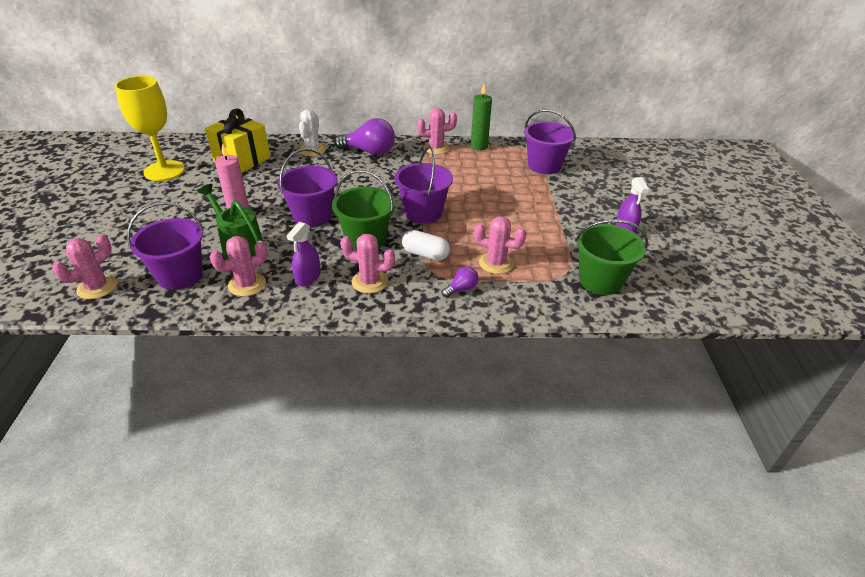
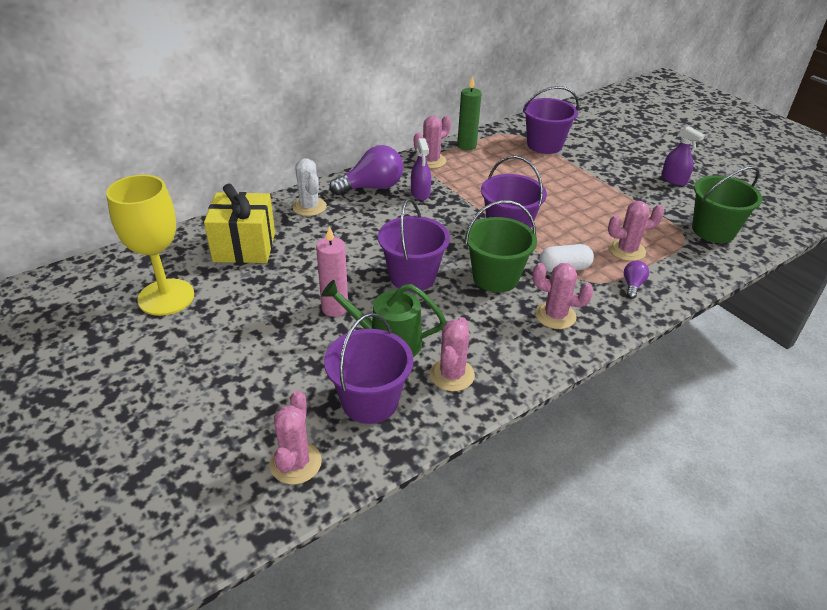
camera: 35 degrees left, 0 degrees up
purple spray bottle [287,222,320,287] -> purple spray bottle moved to [411,138,431,200]
pink cactus [340,234,395,294] -> pink cactus turned 45 degrees clockwise [532,263,594,329]

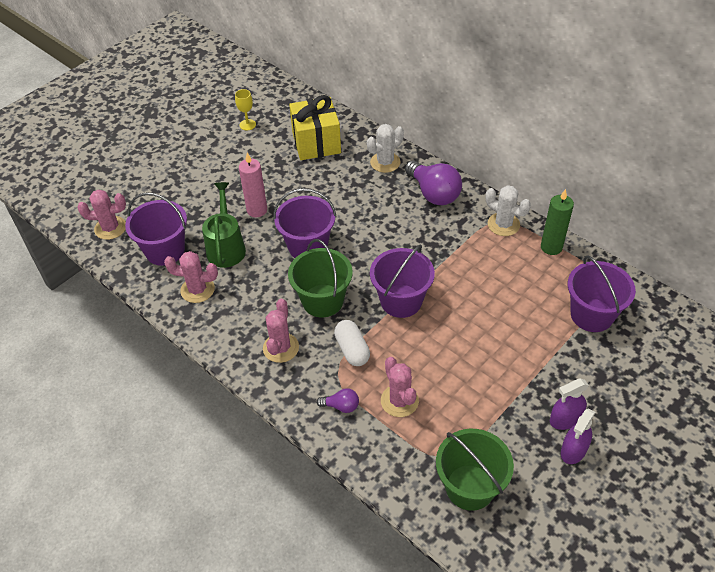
camera: 80 degrees right, 10 degrees up
yellow goblet [106,175,194,316] -> yellow goblet [235,89,256,130], size x0.43
purple spray bottle [411,138,431,200] -> purple spray bottle moved to [550,378,589,430]
pink cactus [414,116,451,169] -> white cactus [486,185,531,236]

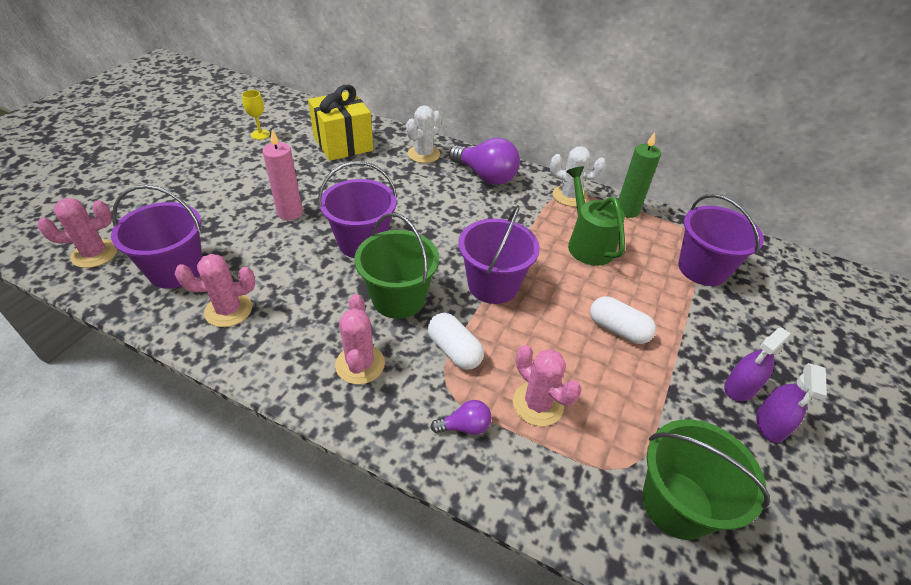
camera: 20 degrees left, 5 degrees down
green watering can [202,182,246,268] -> green watering can moved to [566,166,625,266]
none -> white capsule [590,296,656,344]

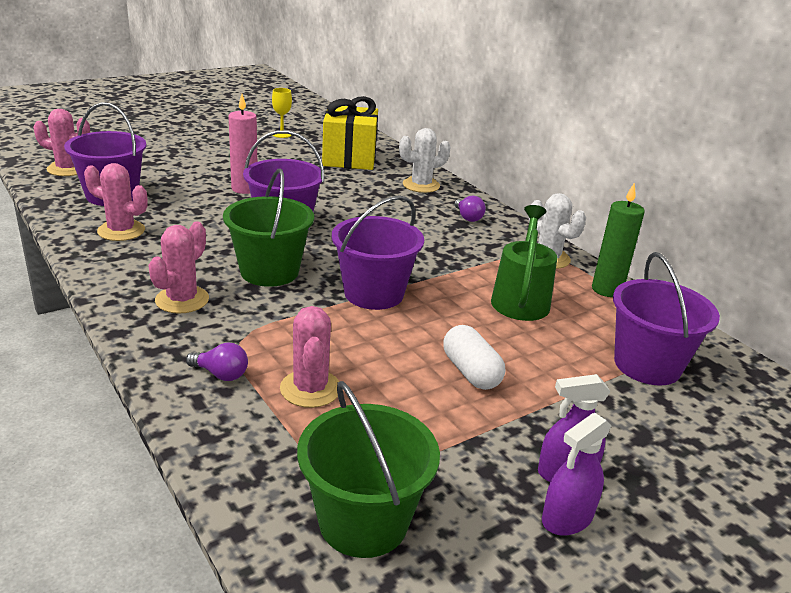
camera: 30 degrees right, 15 degrees down
white capsule [428,313,484,370] -> none
purple light bulb [449,138,520,185] -> purple light bulb [455,196,486,222], size x0.48

